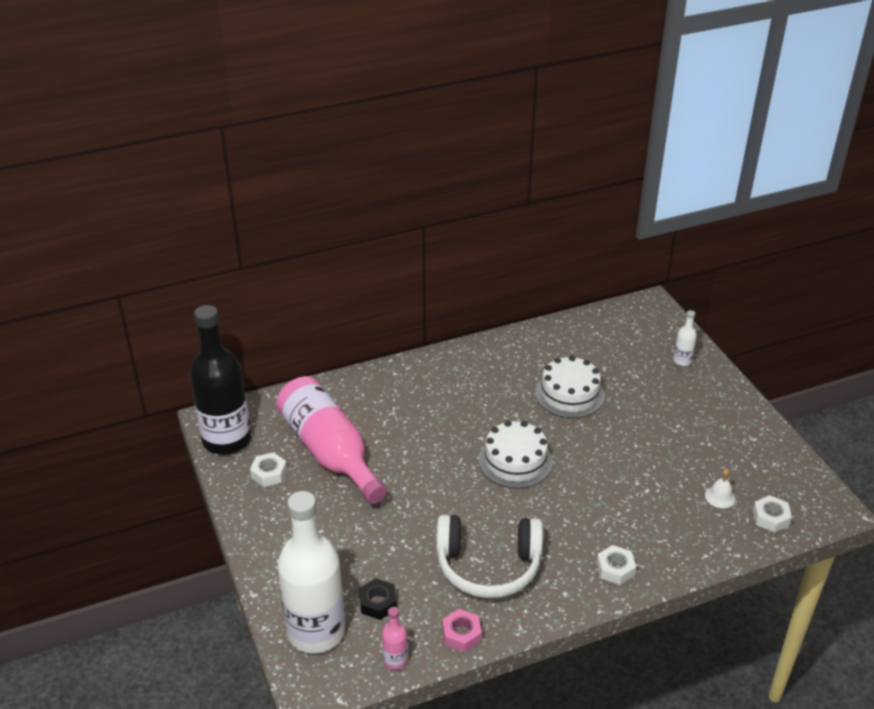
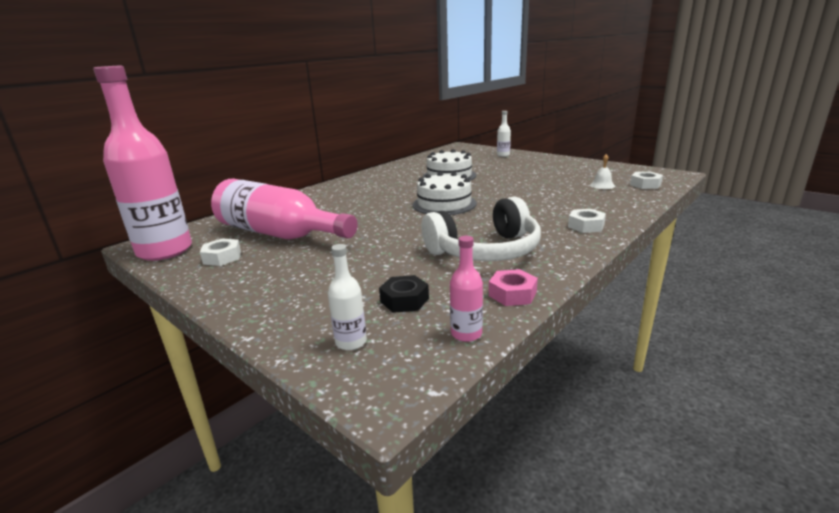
camera: 25 degrees left, 15 degrees down
black bottle [190,305,251,455] -> pink bottle [93,65,192,261]
white bottle [277,491,345,654] -> white bottle [328,244,367,350], size x0.41

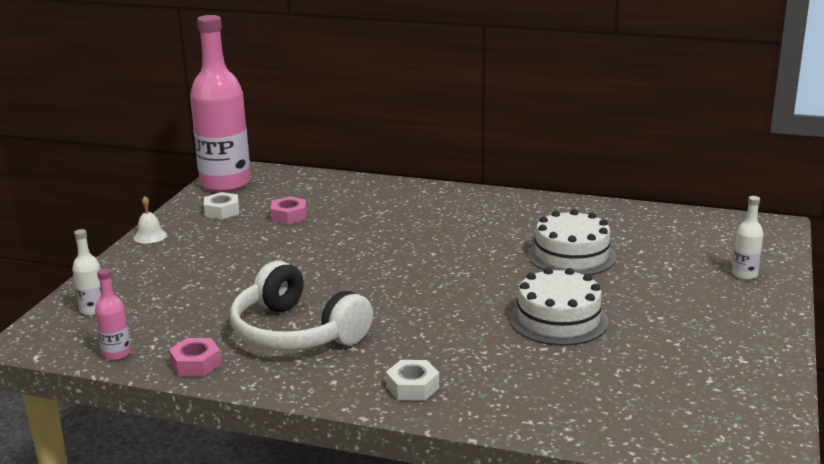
camera: 65 degrees right, 0 degrees up
pink bottle [211,179,358,240] -> pink nut [270,196,307,225]
black nut [379,275,429,313] -> none
white cake [413,172,477,215] -> white cake moved to [509,267,608,346]
white bell [590,154,615,189] -> white bell moved to [134,196,167,244]
white nut [630,172,663,189] -> none

